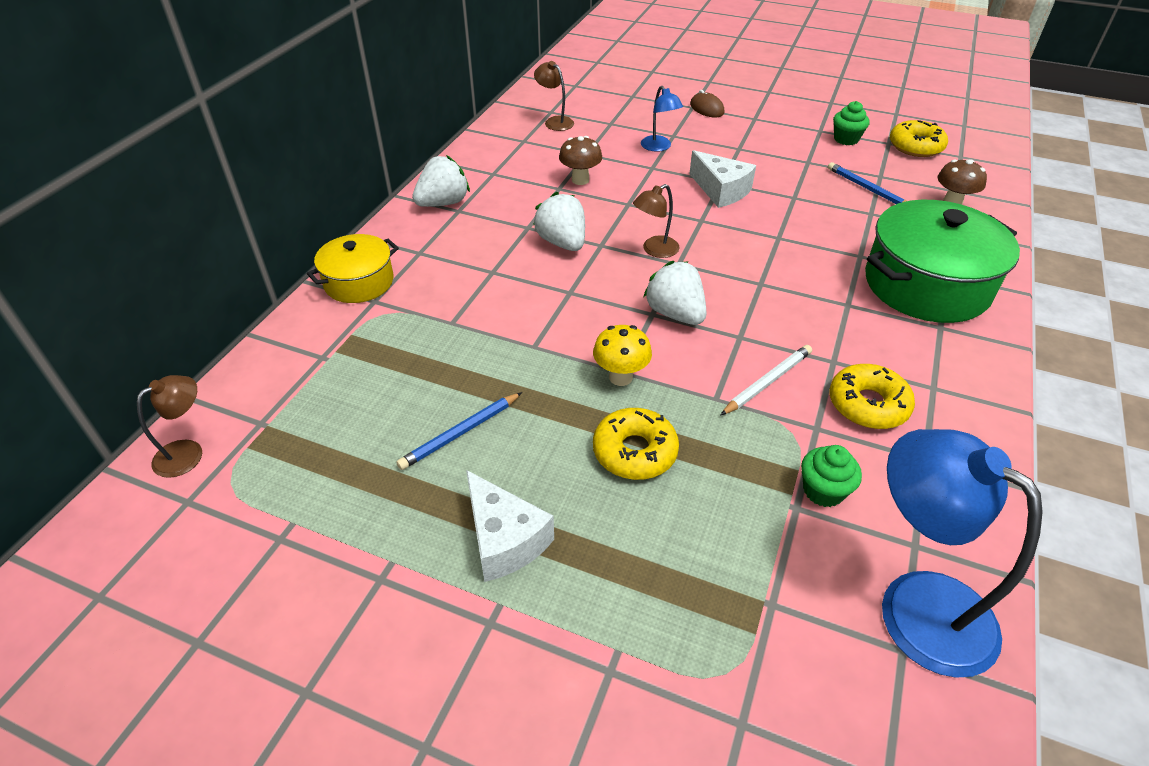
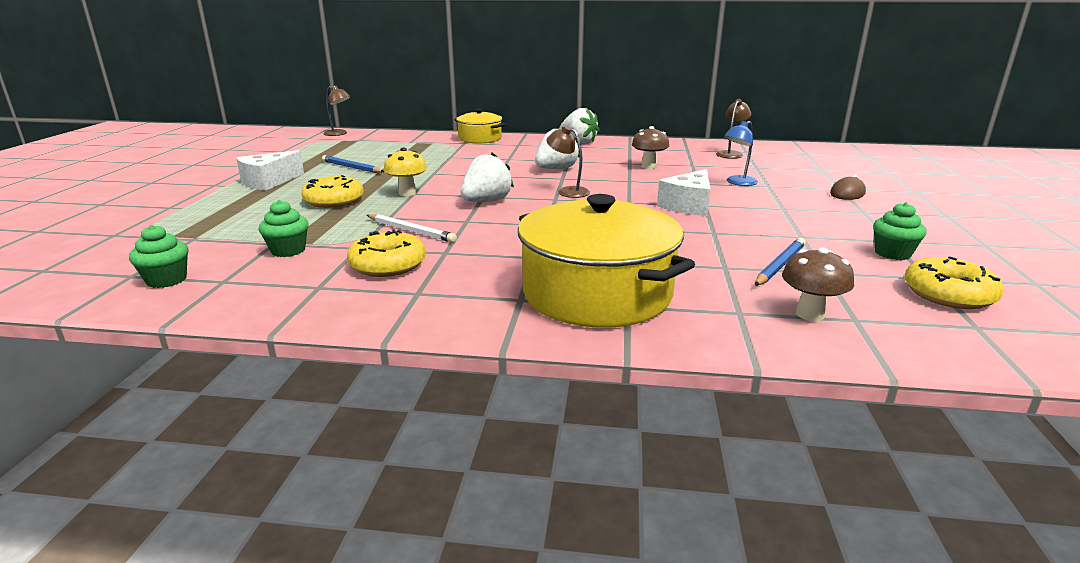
camera: 75 degrees right, 20 degrees down
green pot [865,200,1020,323] -> yellow pot [518,194,695,328]
blue lamp [882,429,1043,678] -> green cupcake [129,225,188,288]

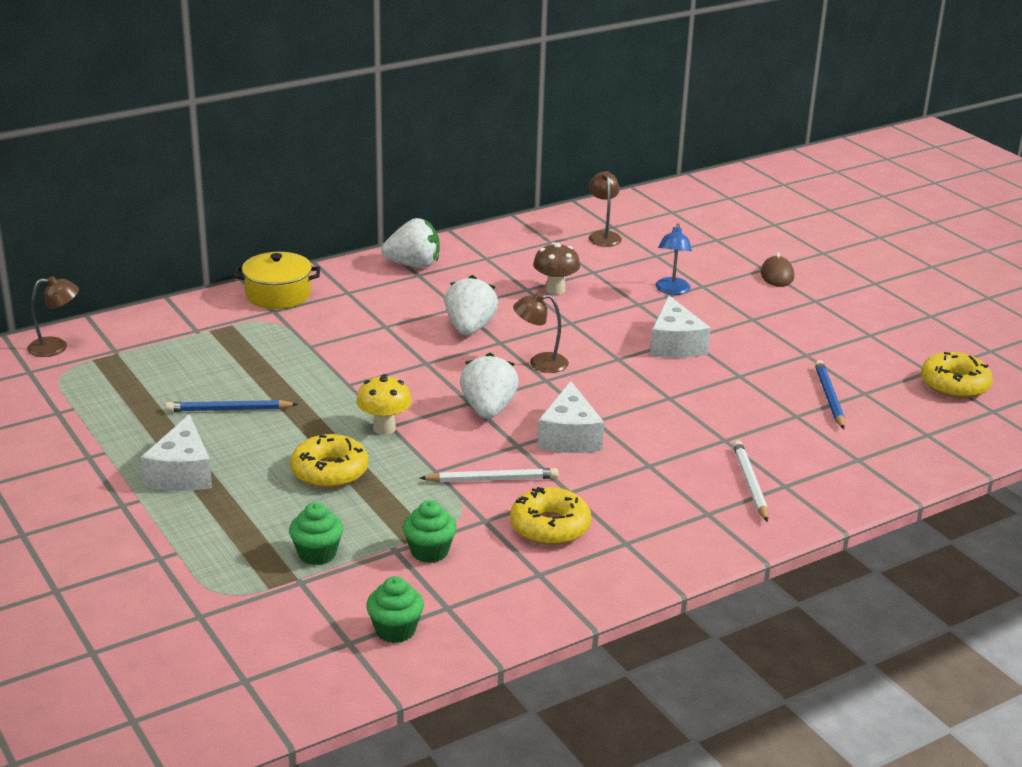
camera: 40 degrees left, 5 degrees up
yellow pot [518,194,695,328] -> white pencil [733,440,768,522]
brown mushroom [782,247,854,321] -> none
green cupcake [873,202,927,260] -> green cupcake moved to [289,502,343,565]
none -> white cheese [537,381,604,453]

